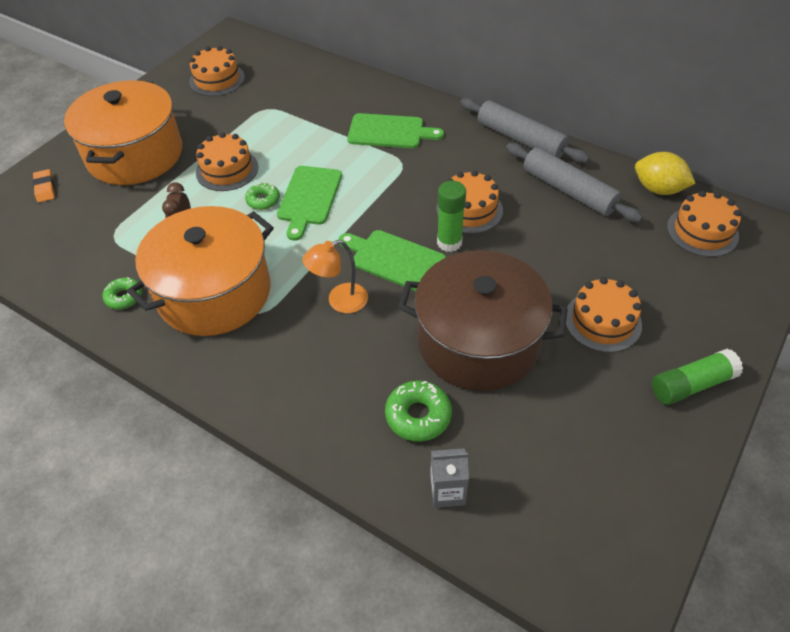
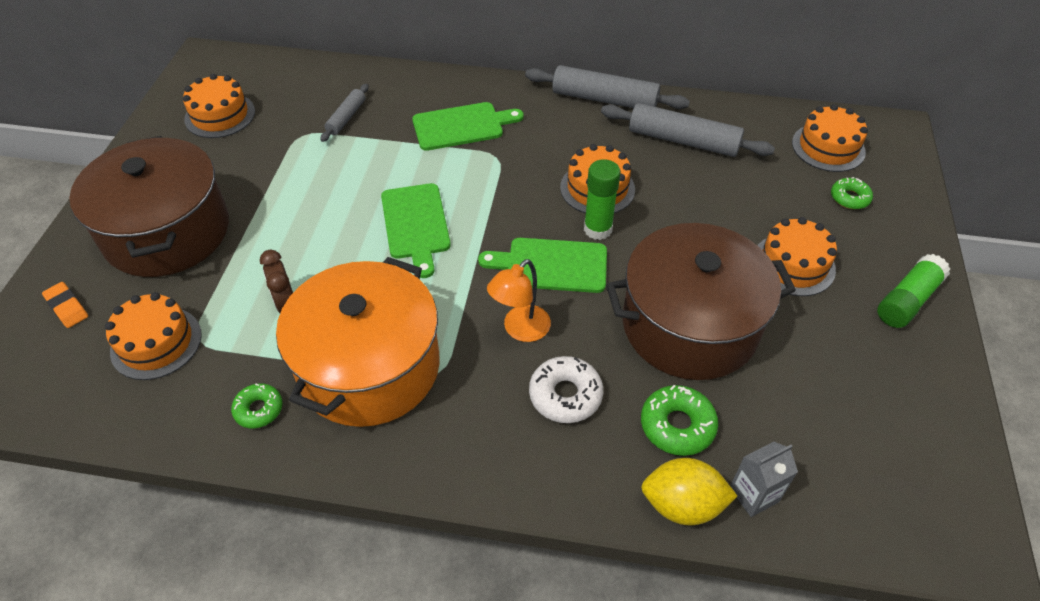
camera: 25 degrees left, 0 degrees up
orange pot [64,80,182,185] -> brown pot [69,136,229,277]
orange cake [196,132,258,191] -> orange cake moved to [105,292,202,380]
green donut [245,183,280,210] -> green donut moved to [831,177,873,209]
yellow lemon [635,152,695,195] -> yellow lemon moved to [641,458,737,525]
none -> grey rolling pin [320,84,369,142]
none -> white donut [529,356,603,423]

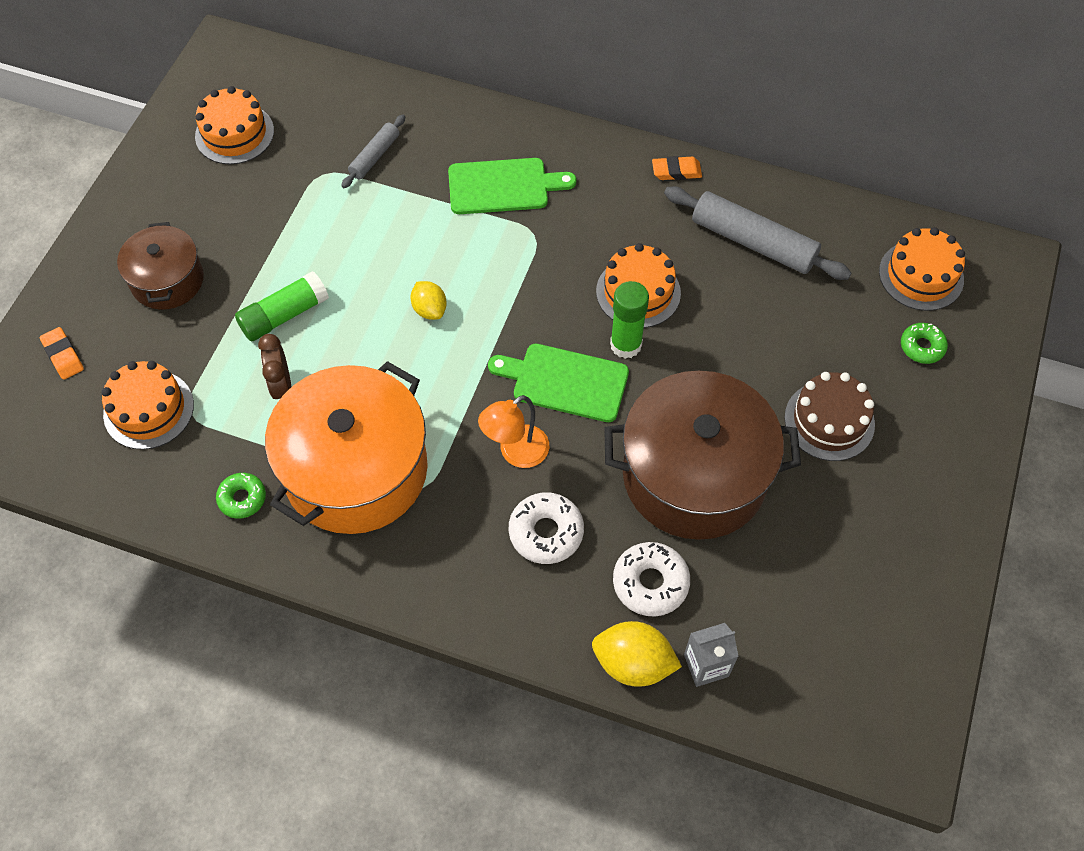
camera: 10 degrees right, 10 degrees up
brown pot [69,136,229,277] -> brown pot [117,222,204,310], size x0.55
green cutting board [381,183,451,278] -> yellow lemon [410,281,447,320]
grey rolling pin [525,65,690,109] -> orange eraser [652,156,702,180]
green donut [641,385,718,456] -> white donut [613,542,690,616]
orange cake [757,217,837,296] -> brown cake [784,372,875,461]
green glue stick [877,254,950,328] -> green glue stick moved to [235,271,329,341]

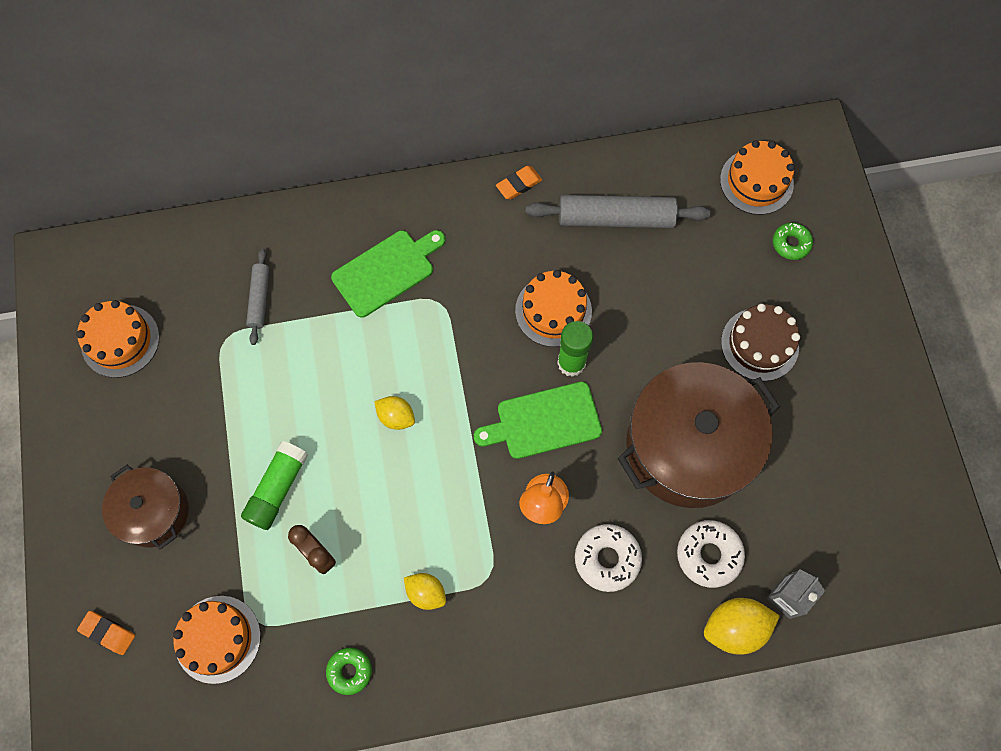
camera: 30 degrees left, 10 degrees up
orange pot [265,361,428,534] -> yellow lemon [404,573,446,610]

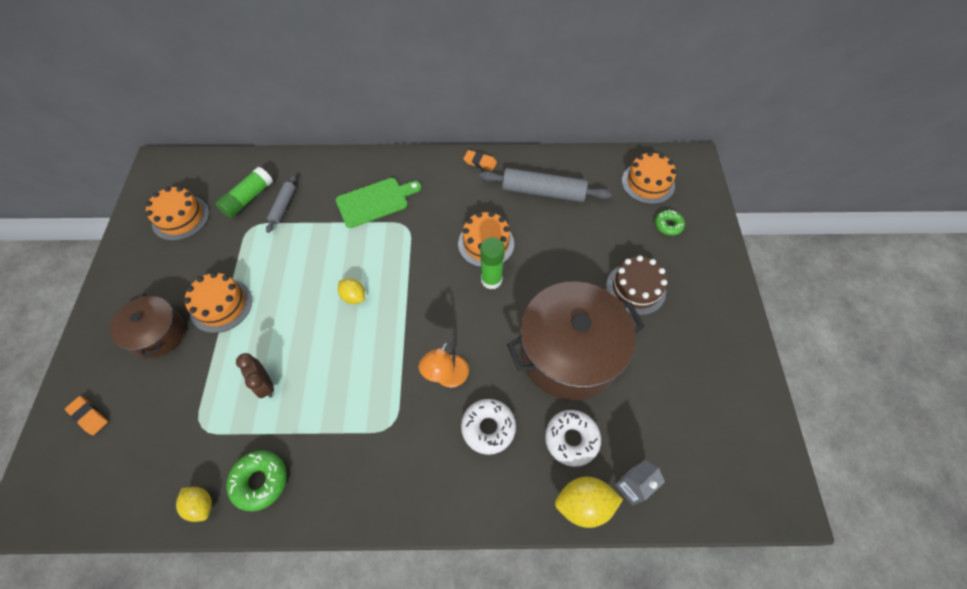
camera: 10 degrees right, 10 degrees down
orange cake [173,596,261,684] -> orange cake moved to [184,272,252,333]
green glue stick [241,441,308,530] -> green glue stick moved to [215,167,273,218]
green donut [326,648,372,695] -> green donut [226,450,287,511], size x1.52
yellow lemon [404,573,446,610] -> yellow lemon moved to [176,487,212,522]
green cutting board [474,382,602,459] -> none
orange eraser [496,166,542,199] -> orange eraser turned 45 degrees clockwise [463,150,497,171]

